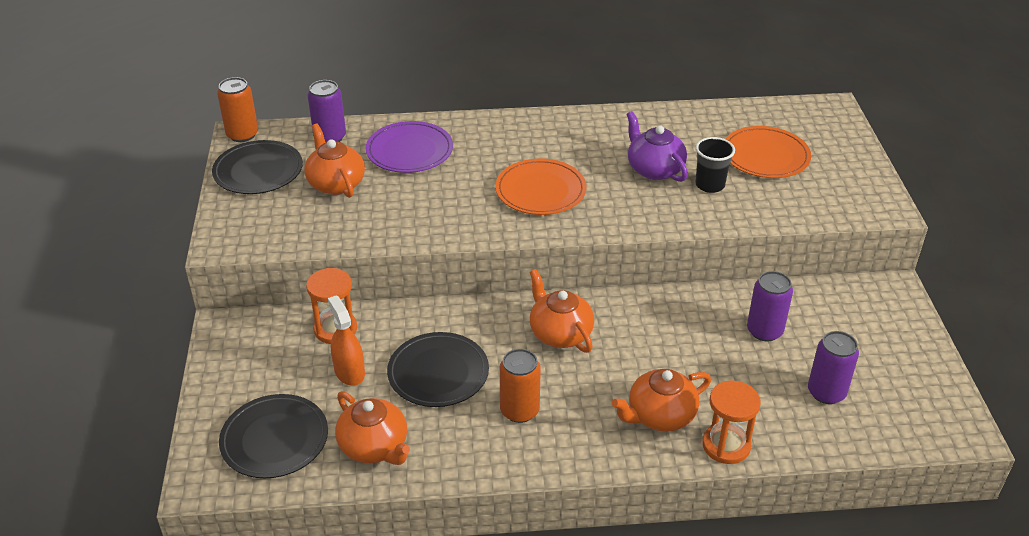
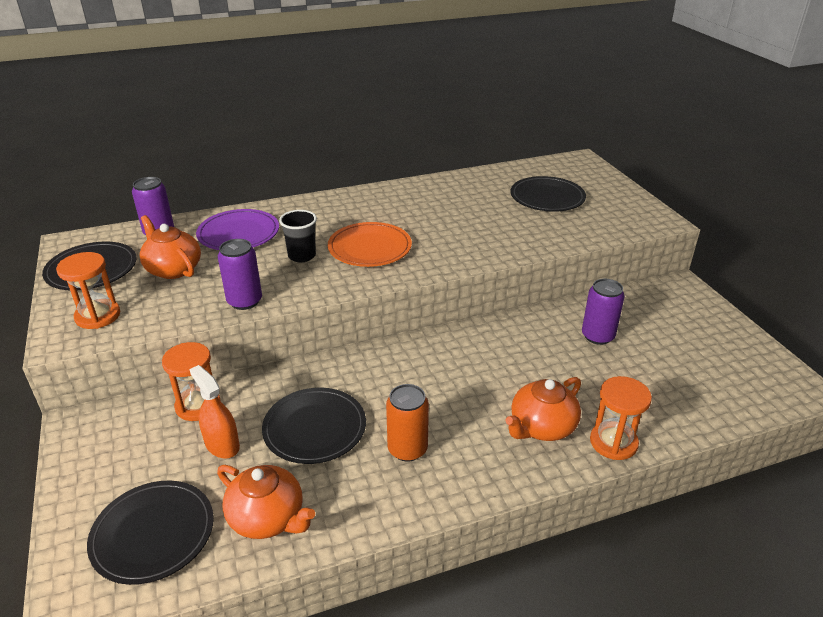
camera: 15 degrees left, 5 degrees down
orange can [217,77,258,142] -> none
orange teapot [530,269,594,353] -> none
purple teapot [626,111,688,182] -> none
black cup [696,137,735,193] -> black cup moved to [279,210,317,262]
orange plate [725,126,811,178] -> black plate [510,176,586,212]
purple can [808,331,859,404] -> purple can moved to [218,239,262,310]
none -> orange hourglass [56,252,120,329]

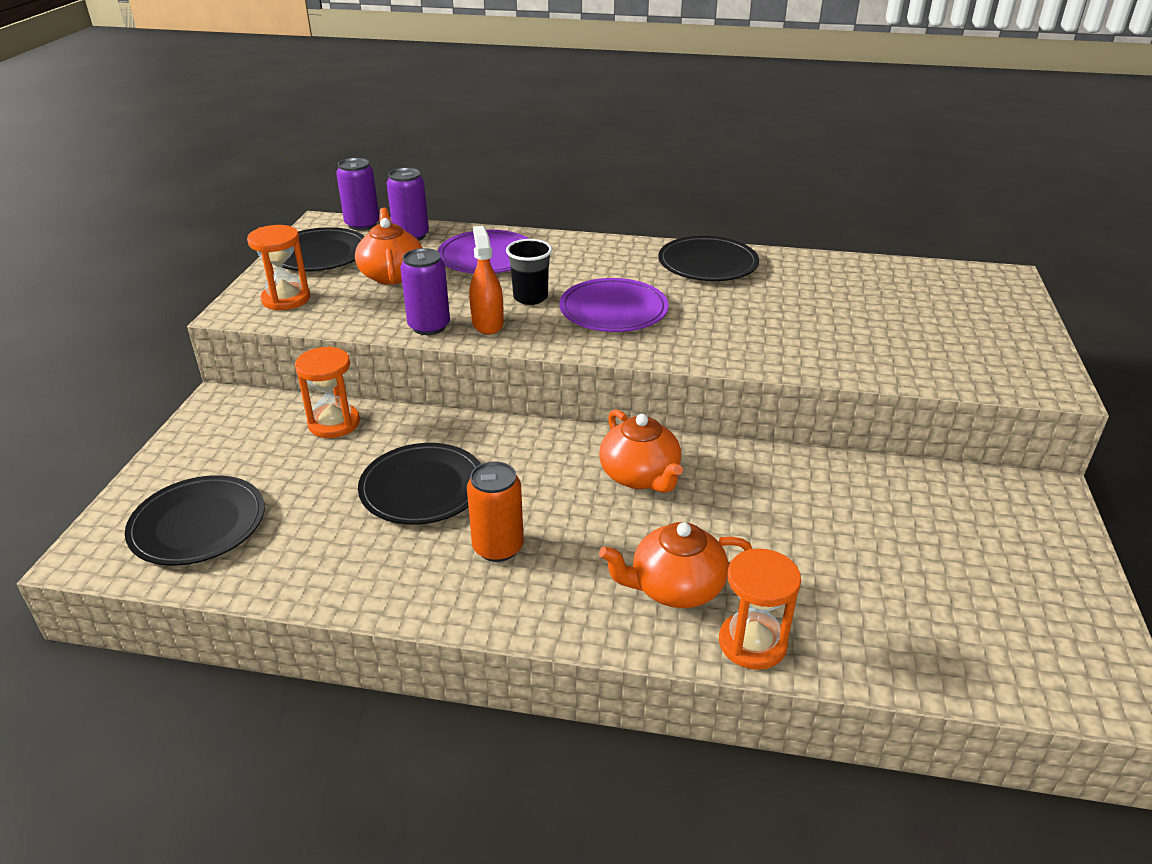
camera: 30 degrees right, 0 degrees up
orange spray bottle [190,365,240,458] -> orange spray bottle moved to [469,226,504,334]
orange teapot [217,465,315,539] -> orange teapot moved to [599,409,683,493]
orange plate [328,222,412,267] -> purple plate [559,278,669,332]
black plate [510,176,586,212] -> black plate moved to [658,236,759,281]
purple can [582,279,625,345] -> purple can moved to [336,158,380,231]

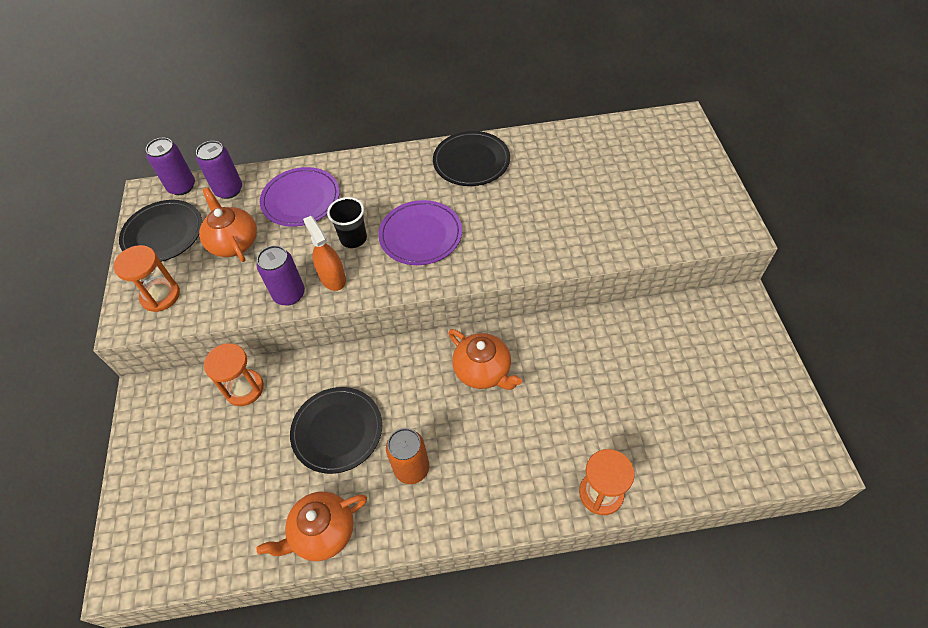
camera: 15 degrees left, 20 degrees up
black plate [125,475,265,566] -> none
orange teapot [599,522,752,608] -> orange teapot moved to [256,492,367,561]

